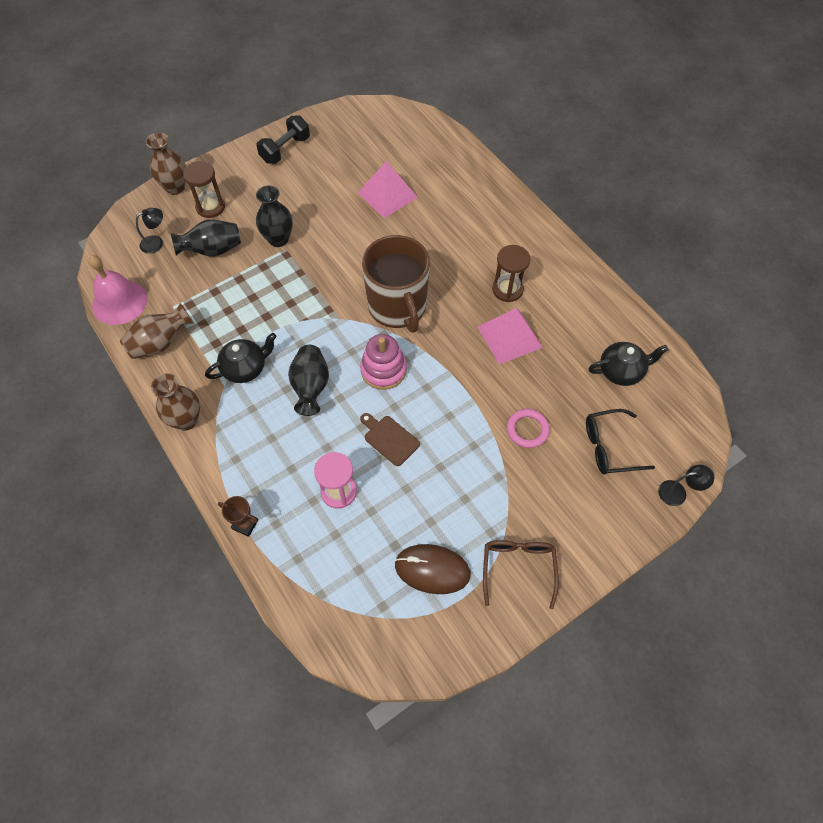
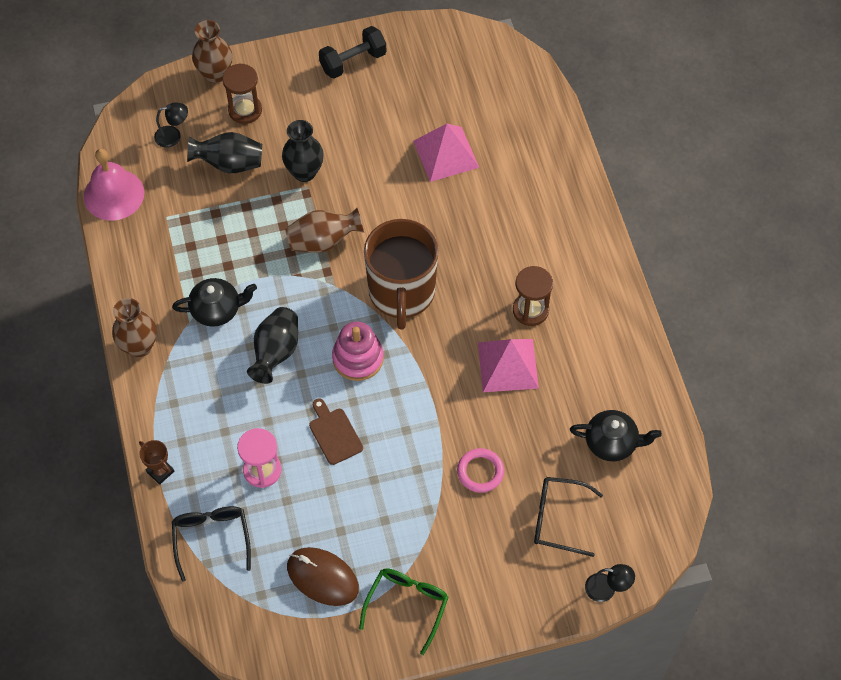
camera: 20 degrees right, 0 degrees up
brown vase [120,303,194,359] -> brown vase moved to [285,208,364,253]
brown glasses [483,540,559,609] -> green glasses [359,568,449,655]
none -> black glasses [172,506,251,582]

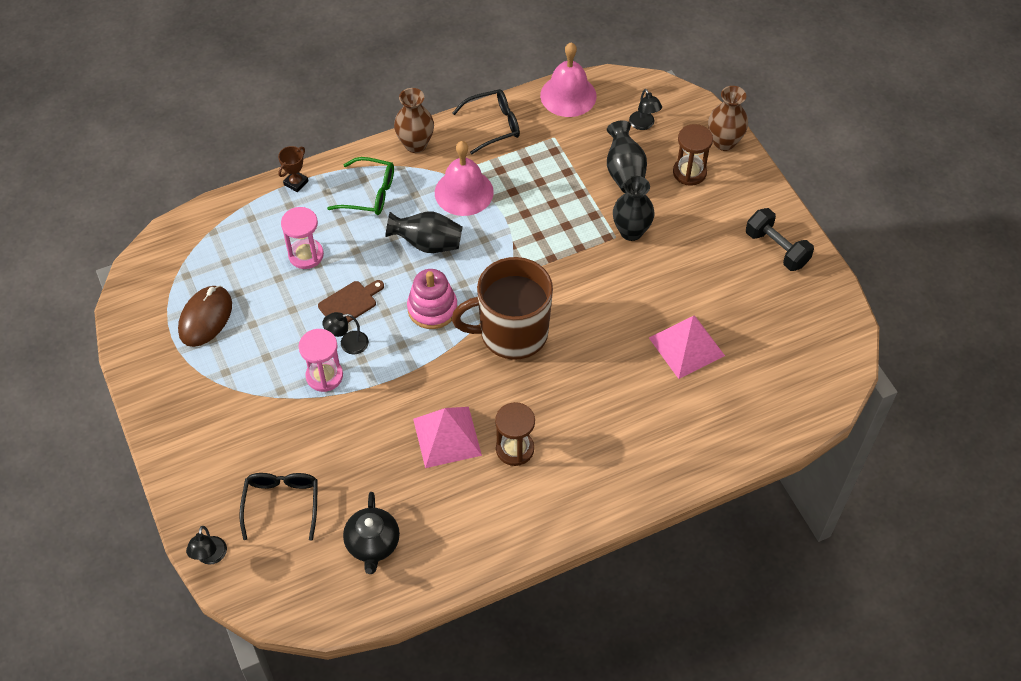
camera: 80 degrees right, 5 degrees down
black teapot [172,278,257,327] -> pink bell [435,141,494,216]
black glasses [172,506,251,582] -> black glasses moved to [452,89,520,155]
brown vase [285,208,364,253] -> none
green glasses [359,568,449,655] -> green glasses moved to [327,157,394,215]
pink ring [457,448,504,493] -> none
none -> pink hourglass [299,329,343,392]
none -> black lamp [322,312,369,354]

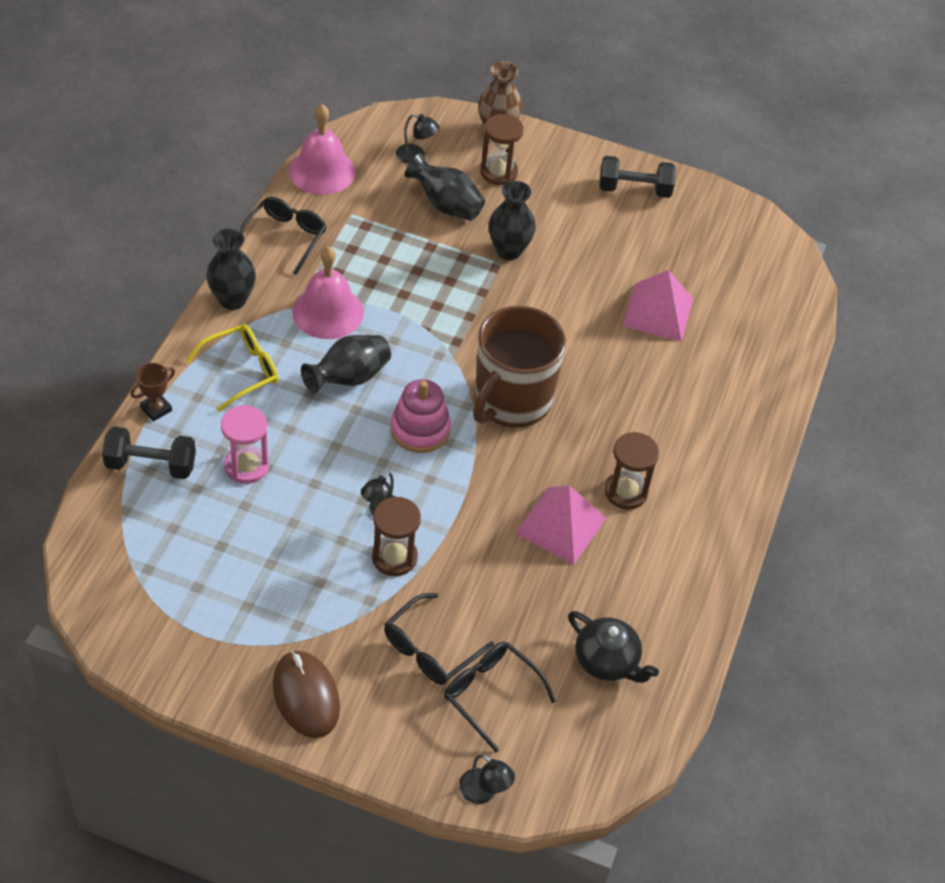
camera: 50 degrees left, 5 degrees down
brown mouse [178,286,232,347] -> brown mouse moved to [273,650,340,738]
brown trophy [278,146,308,192] -> brown trophy turned 60 degrees clockwise [130,363,175,422]
pink hourglass [299,329,343,392] -> brown hourglass [372,497,421,576]
brown cutting board [318,280,384,323] -> none
green glasses [327,157,394,215] -> yellow glasses [186,324,278,412]
brown vase [394,88,434,153] -> black vase [206,229,256,310]
none -> black dumbbell [102,427,196,479]
none -> black glasses [384,593,494,685]

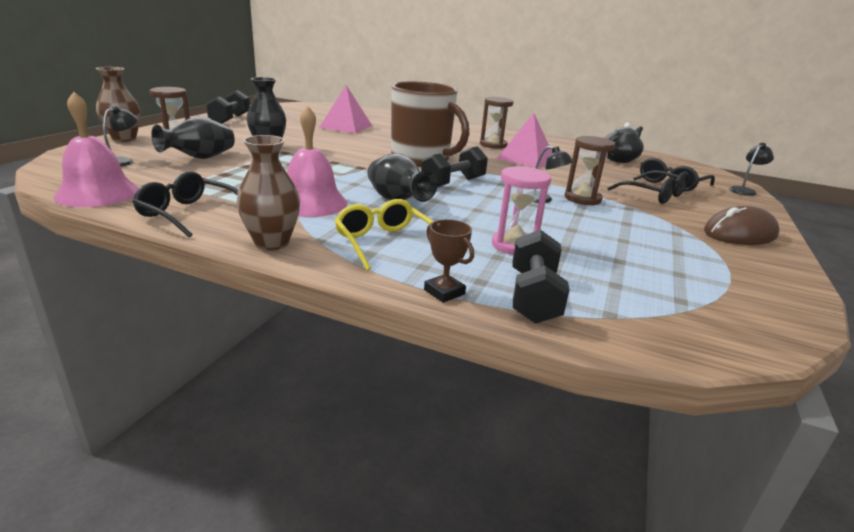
camera: 85 degrees left, 25 degrees down
black vase [206,229,256,310] -> brown vase [237,135,300,250]
pink stacking toy [390,379,451,453] -> black dumbbell [421,146,488,187]

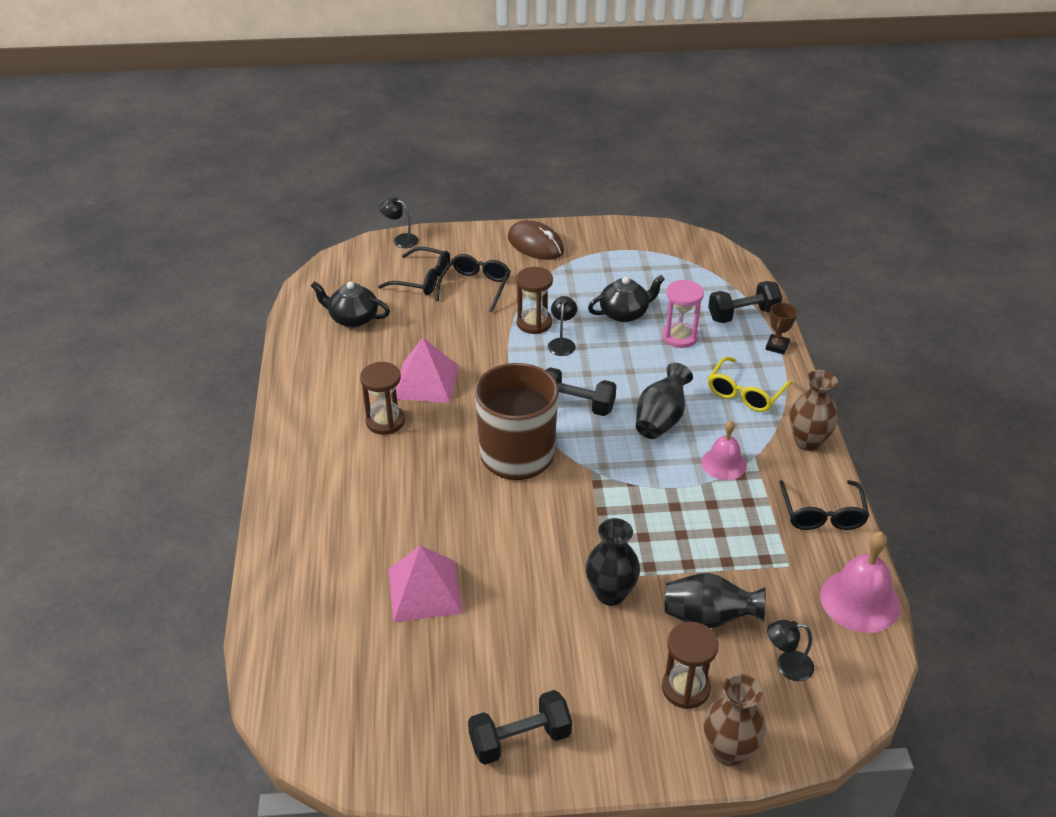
camera: 115 degrees left, 15 degrees up
pink bell [287,106,347,217] -> pink bell [701,420,747,480], size x0.65
none -> black teapot [588,275,665,322]

